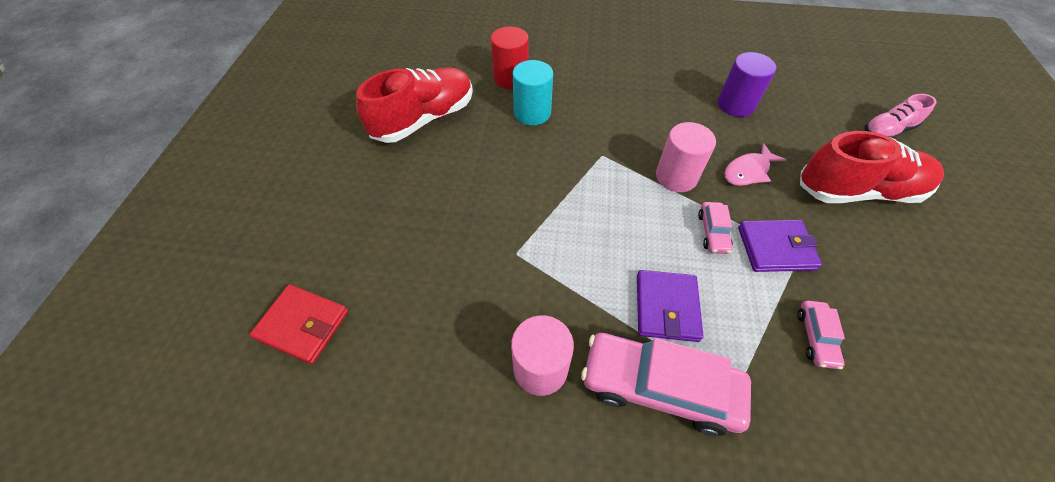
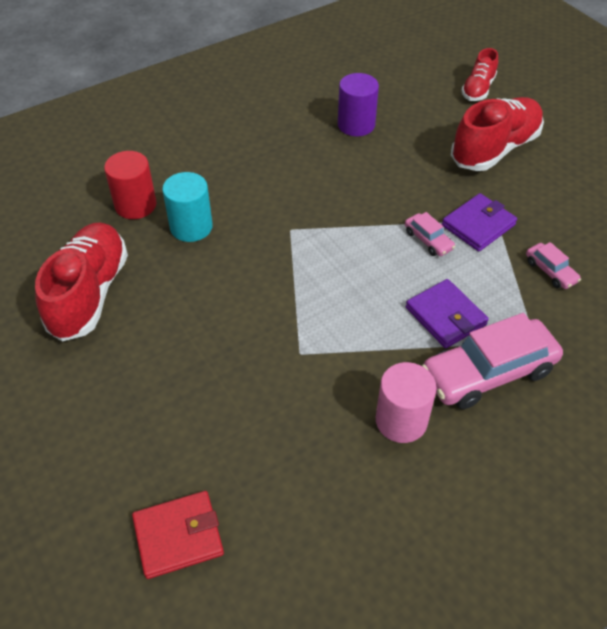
camera: 40 degrees left, 5 degrees down
pink cylinder [656,122,716,192] -> none
pink fish [724,143,786,186] -> none
pink shoe [865,94,937,139] -> red shoe [461,48,498,101]

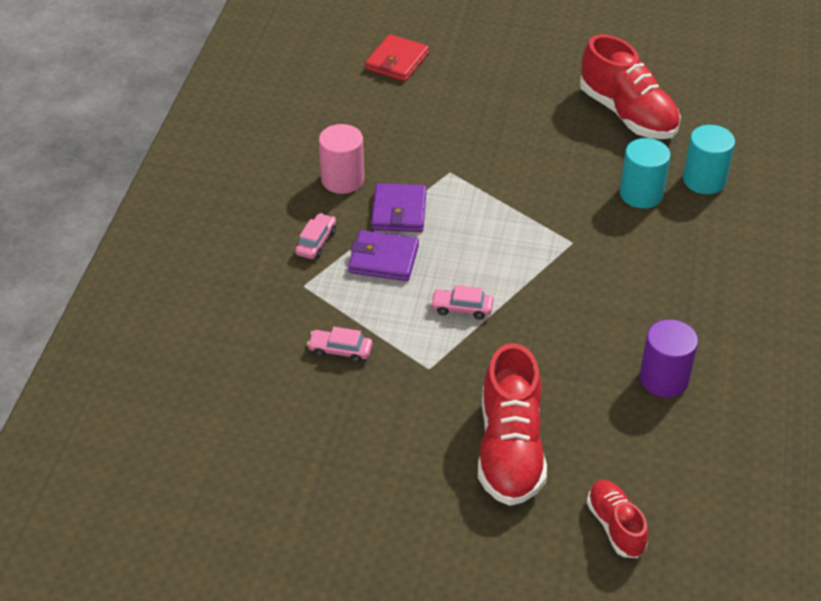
camera: 135 degrees right, 5 degrees down
red cylinder [104,151,156,219] -> turquoise cylinder [683,125,735,194]
pink car [422,313,563,409] -> pink car [295,213,336,259], size x0.47
purple wallet [442,193,517,252] -> purple wallet moved to [371,183,426,232]

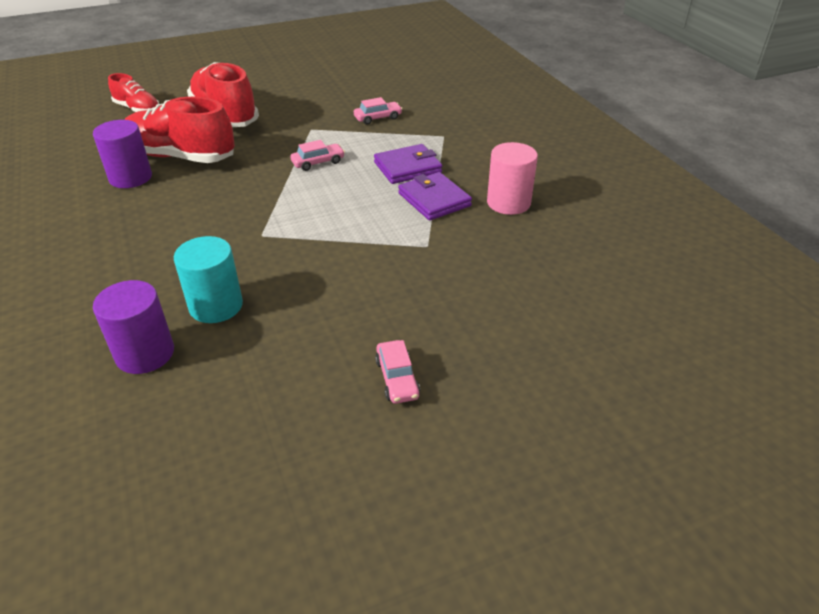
camera: 145 degrees right, 5 degrees down
pink car [295,213,336,259] -> pink car moved to [375,340,420,404]
red wallet [365,34,429,82] -> none
red shoe [580,35,681,139] -> red shoe moved to [124,97,235,163]
turquoise cylinder [683,125,735,194] -> purple cylinder [93,280,174,374]

